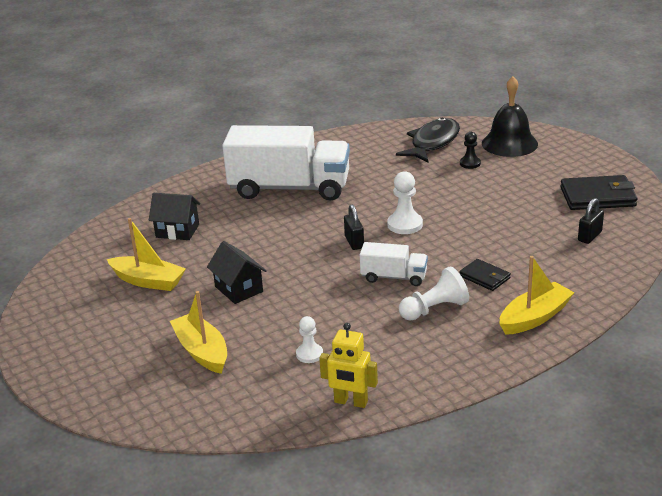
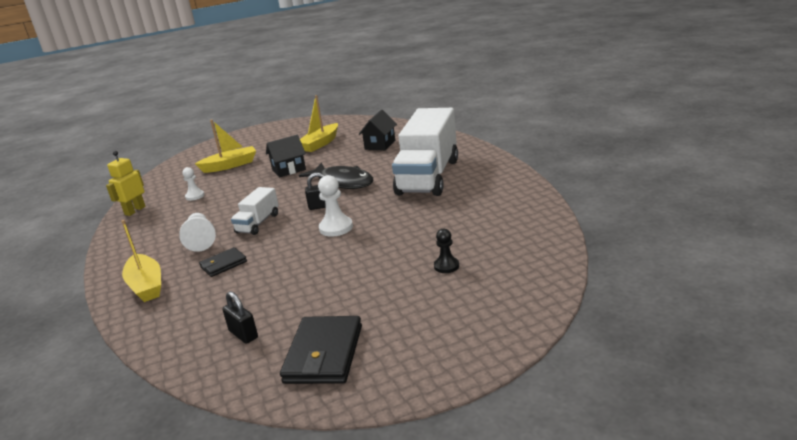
camera: 100 degrees right, 5 degrees down
black fish [396,117,460,163] -> black fish moved to [299,163,373,189]
black bell [482,76,538,157] -> none

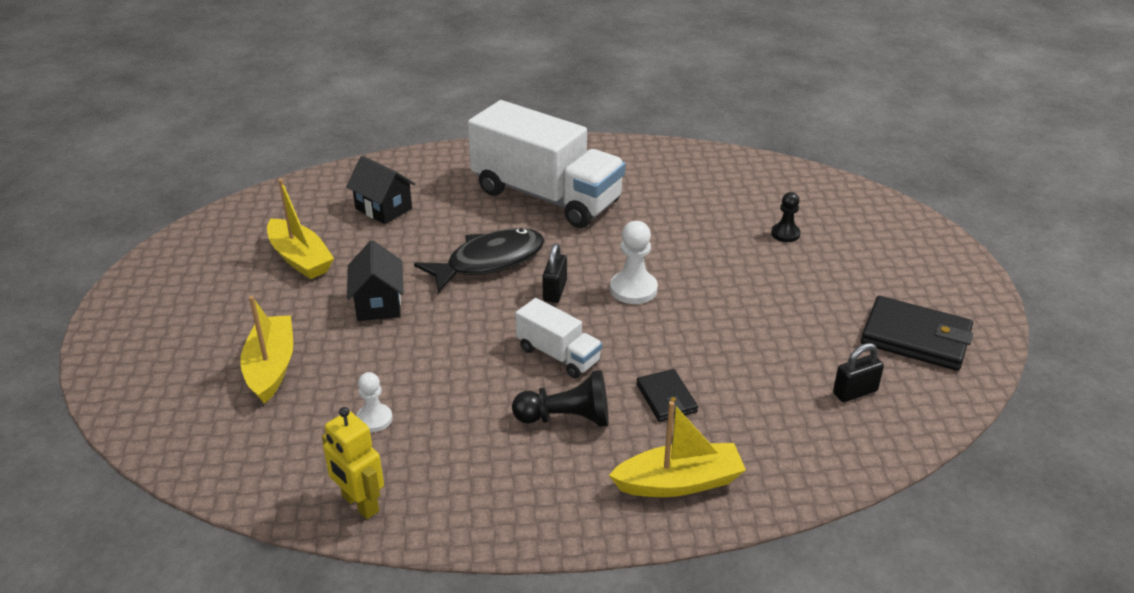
camera: 75 degrees left, 10 degrees up
white pawn [179,213,216,252] -> black pawn [512,370,609,427]

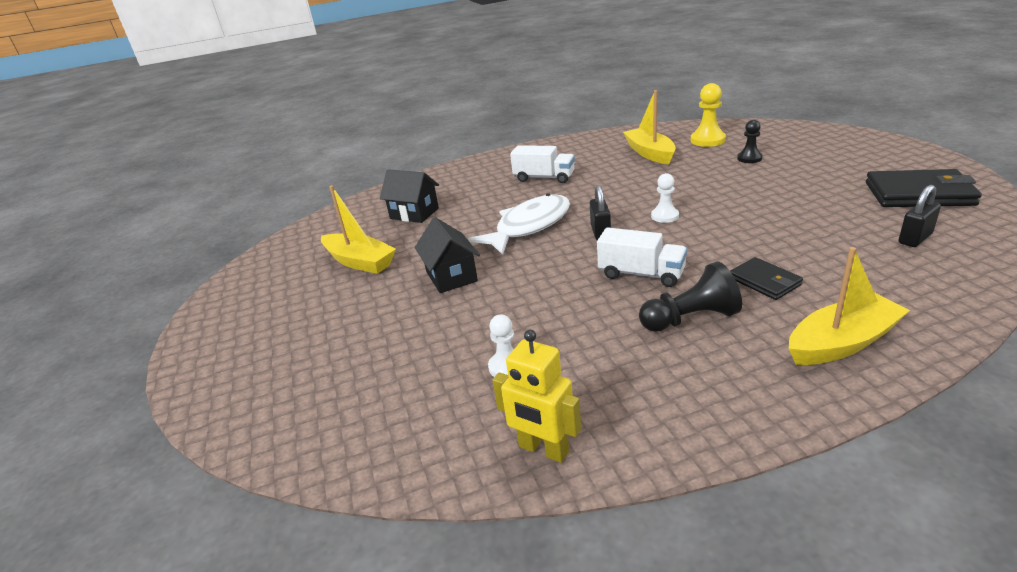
camera: 10 degrees left, 5 degrees down
yellow boat [240,296,293,404] -> yellow boat moved to [623,90,676,165]
black fish [414,228,544,293] -> white fish [468,193,570,255]
white truck [468,100,626,228] -> white truck [510,145,575,183], size x0.47
white pawn [610,221,658,304] -> white pawn [651,173,679,223], size x0.65
none -> yellow pawn [691,83,726,147]

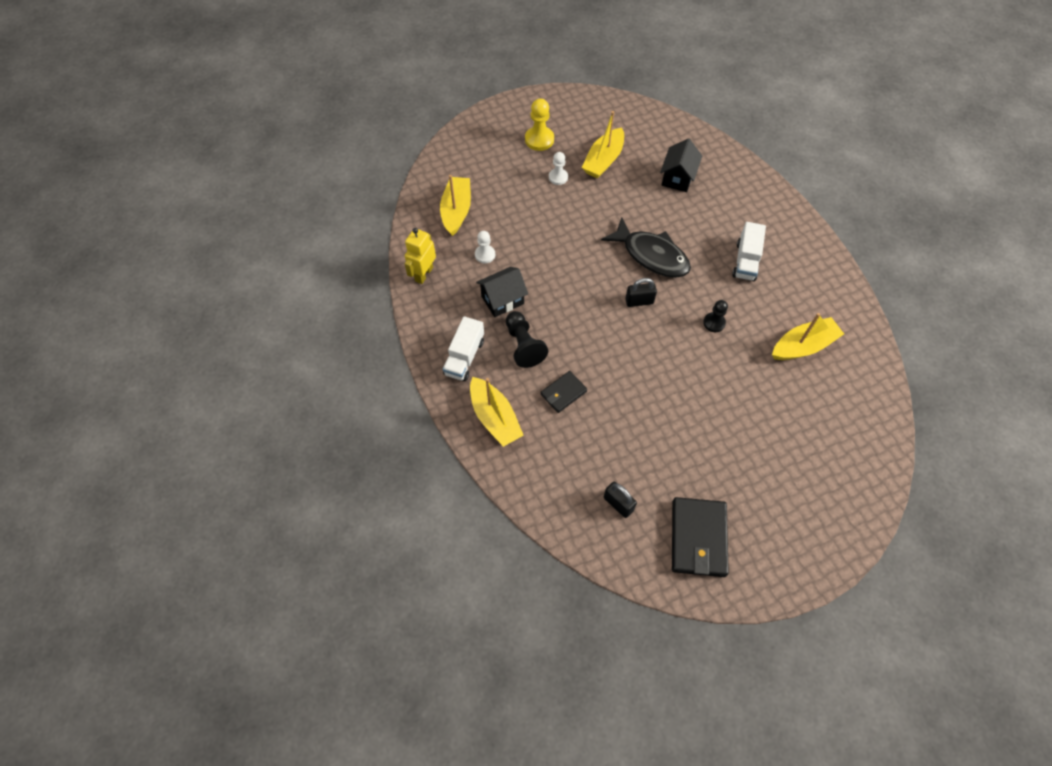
camera: 80 degrees right, 30 degrees up
black house [415,217,480,293] -> black house moved to [476,267,528,317]
white fish [468,193,570,255] -> black fish [601,217,691,278]
white truck [597,227,687,287] -> white truck moved to [443,316,484,381]
white pawn [651,173,679,223] -> white pawn moved to [549,152,568,185]
yellow pawn [691,83,726,147] -> yellow pawn moved to [525,98,554,151]
black pawn [737,120,763,163] -> black pawn moved to [703,300,728,332]
none -> yellow boat [440,175,471,236]

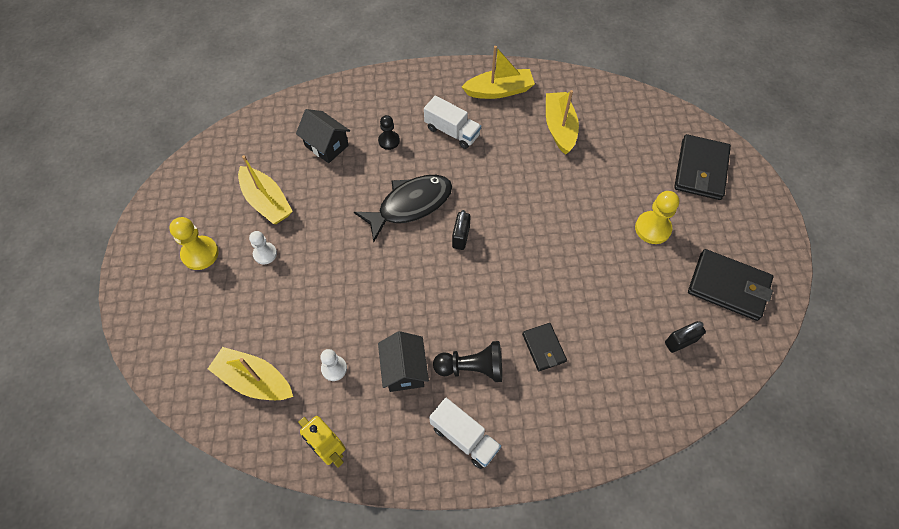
camera: 70 degrees left, 0 degrees up
yellow boat [470,377,524,447] -> yellow boat moved to [462,46,535,99]
black pawn [703,300,728,332] -> black pawn moved to [378,115,400,150]
none -> yellow pawn [635,191,679,244]
none -> black wallet [674,134,731,200]

